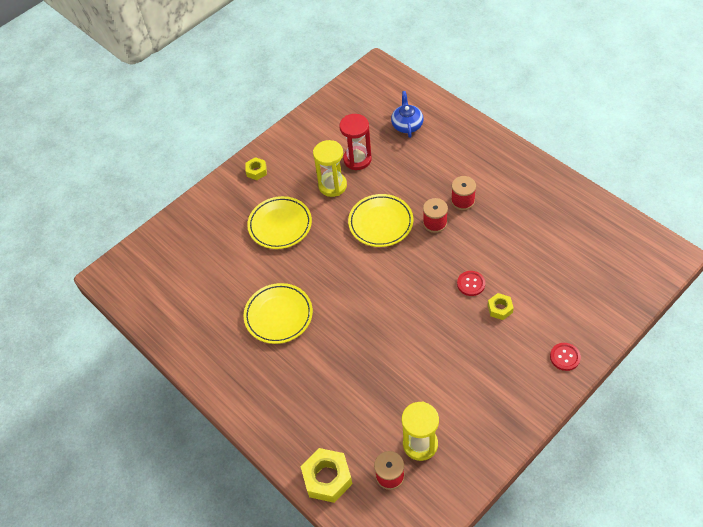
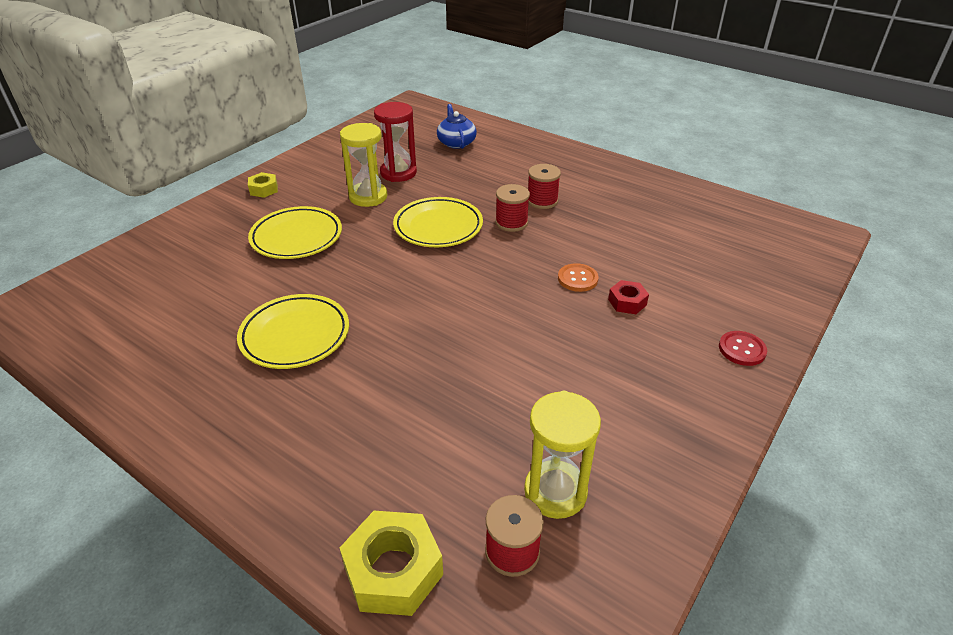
camera: 15 degrees left, 15 degrees down
red button [457,271,485,296] -> orange button [558,263,598,292]
yellow nut [488,293,514,320] -> red nut [608,280,649,314]

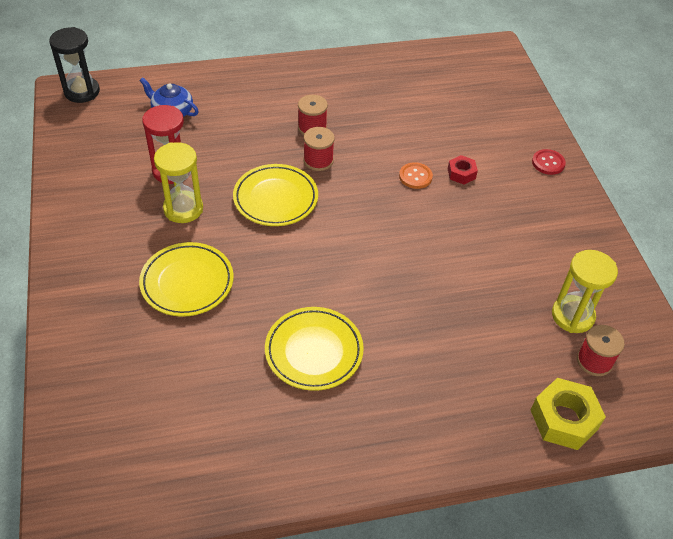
camera: 50 degrees left, 10 degrees up
yellow nut [248,172,278,198] -> none
none -> black hourglass [49,27,100,103]

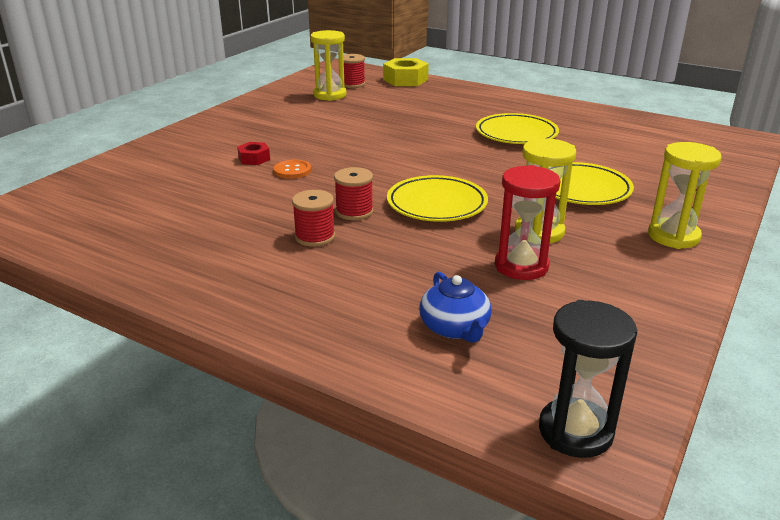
camera: 135 degrees left, 20 degrees down
red button [532,149,566,175] -> none
none -> yellow hourglass [648,142,722,249]

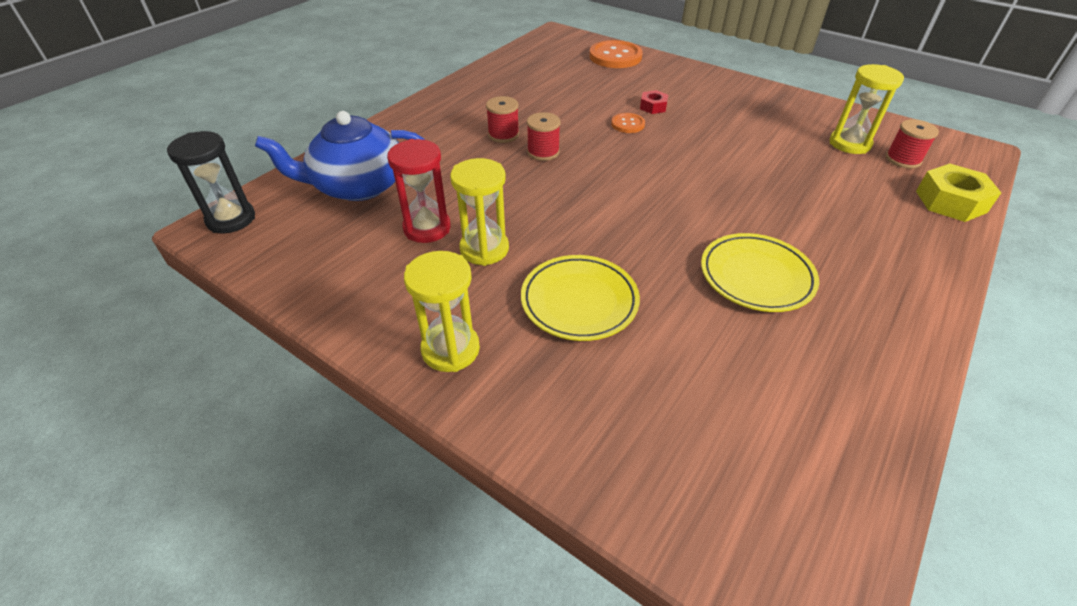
camera: 95 degrees right, 15 degrees up
yellow plate [387,175,488,222] -> none
blue teapot [419,272,492,343] -> blue teapot [255,111,425,201], size x1.85
none -> orange button [589,40,643,68]

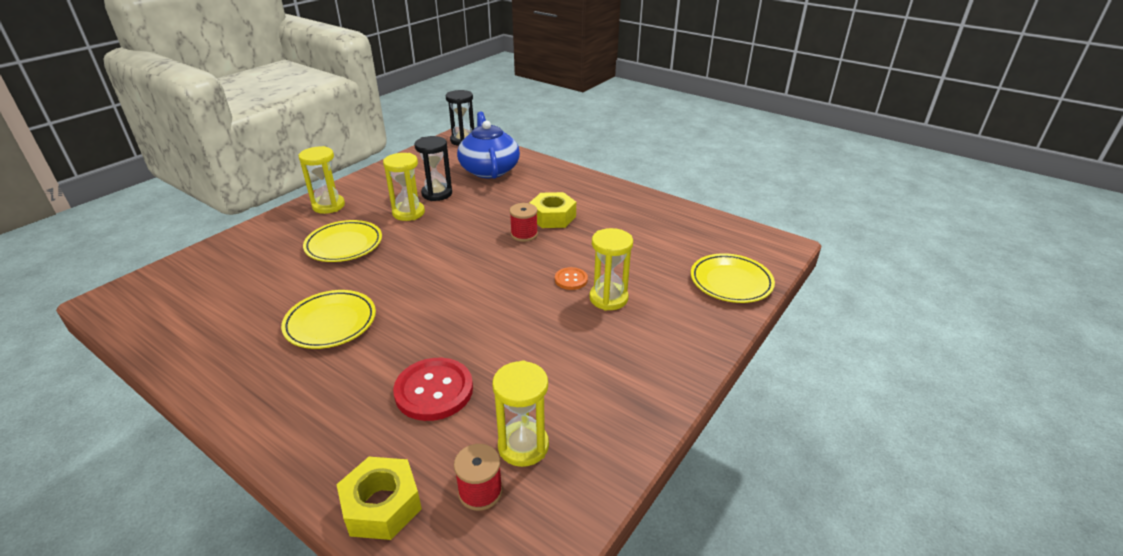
camera: 90 degrees right, 10 degrees down
red hourglass [387,139,451,243] -> black hourglass [414,136,452,201]
red spool [486,96,519,143] -> yellow nut [530,192,576,228]
orange button [589,40,643,68] -> yellow plate [691,253,775,303]
red nut [640,90,668,114] -> yellow hourglass [589,228,633,311]
none -> red button [393,358,473,421]

